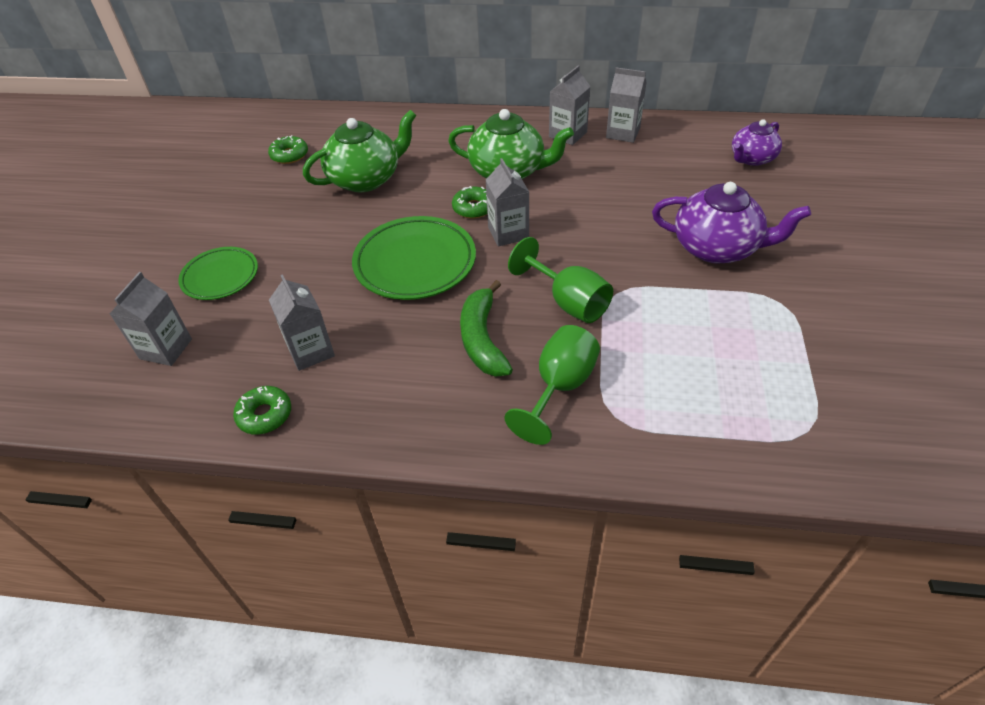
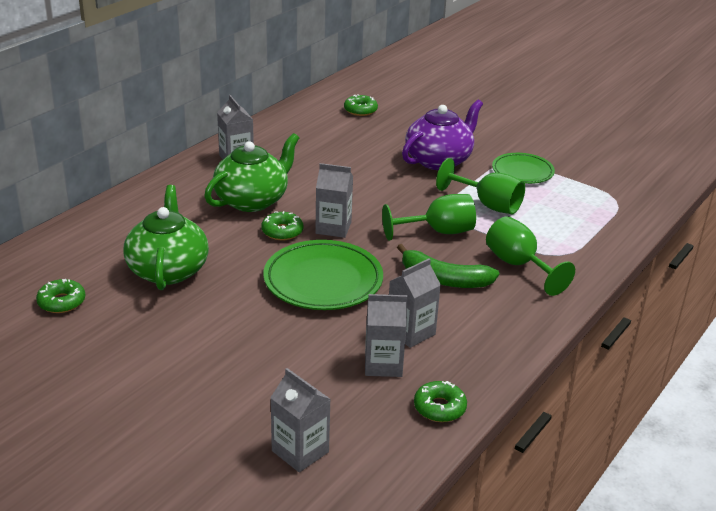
camera: 65 degrees left, 15 degrees down
green plate [178,247,258,300] -> green plate moved to [492,153,555,184]
grey carton [606,67,647,143] -> grey carton moved to [389,258,441,348]
purple teapot [732,119,782,166] -> green donut [344,94,378,116]
none -> green goblet [436,158,525,214]

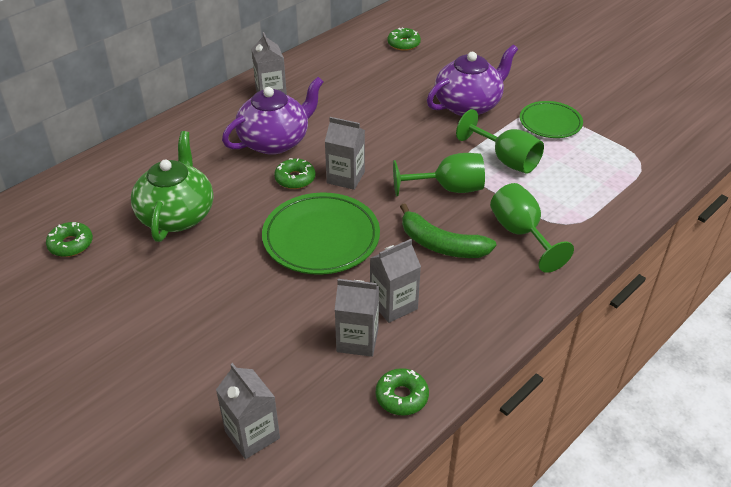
camera: 10 degrees right, 10 degrees up
green teapot [204,133,299,212] -> purple teapot [222,77,324,155]

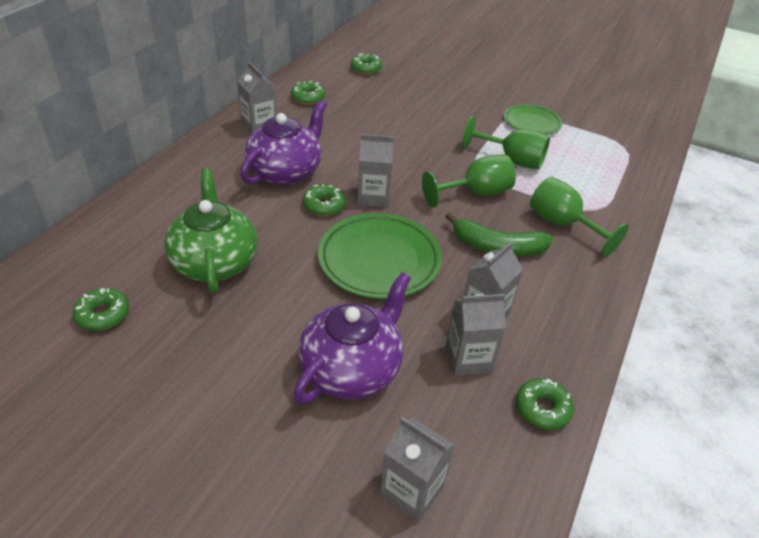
camera: 20 degrees left, 0 degrees up
purple teapot [427,45,518,116] -> purple teapot moved to [293,272,411,404]
none -> green donut [291,81,325,105]

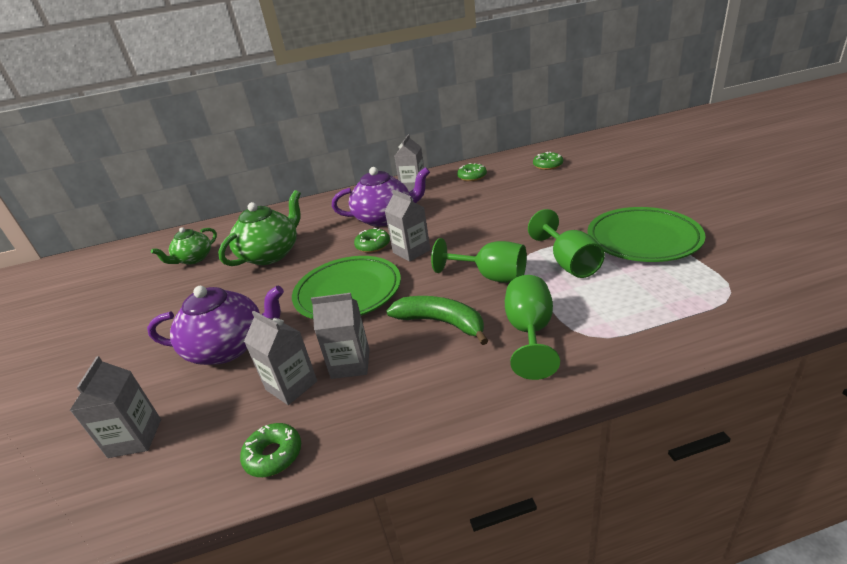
camera: 55 degrees right, 10 degrees down
green donut [72,288,129,331] -> green teapot [151,227,217,265]
green banana [445,212,553,256] -> green banana turned 150 degrees clockwise [386,296,488,345]
green plate [504,104,562,135] -> green plate [587,207,705,262], size x1.60

